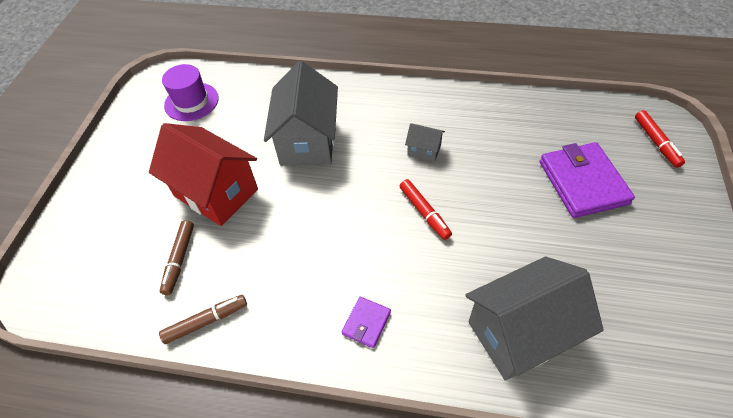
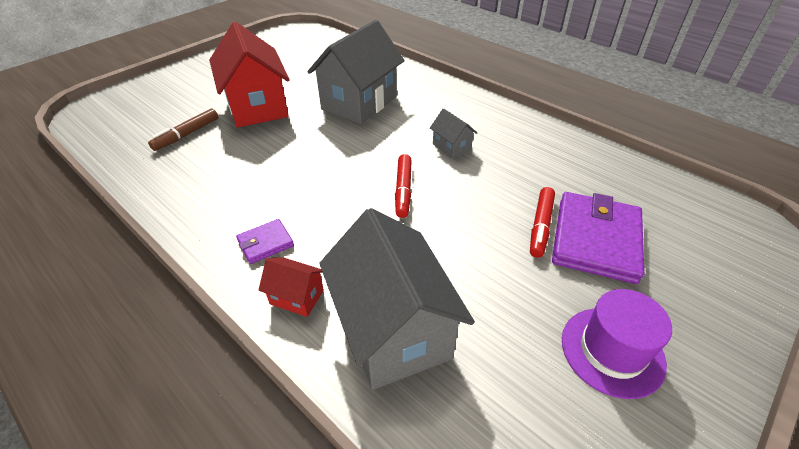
camera: 30 degrees right, 10 degrees down
brown marker [159,295,247,344] -> none
purple hat [162,64,219,121] -> purple hat moved to [562,289,672,399]
grey house [465,257,604,381] -> grey house turned 60 degrees clockwise [319,208,475,390]
red marker [635,110,685,168] -> red marker moved to [530,187,555,258]
none -> red house [258,257,324,317]

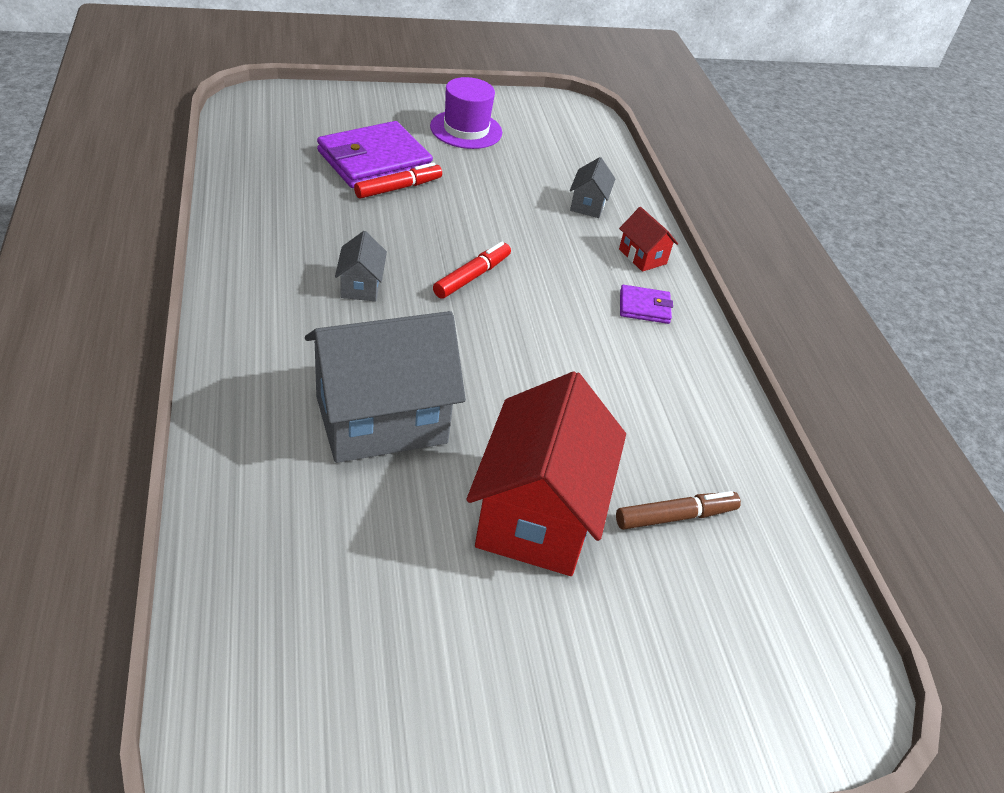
camera: 150 degrees left, 0 degrees up
grey house [319,208,475,390] -> grey house [570,157,615,218], size x0.44

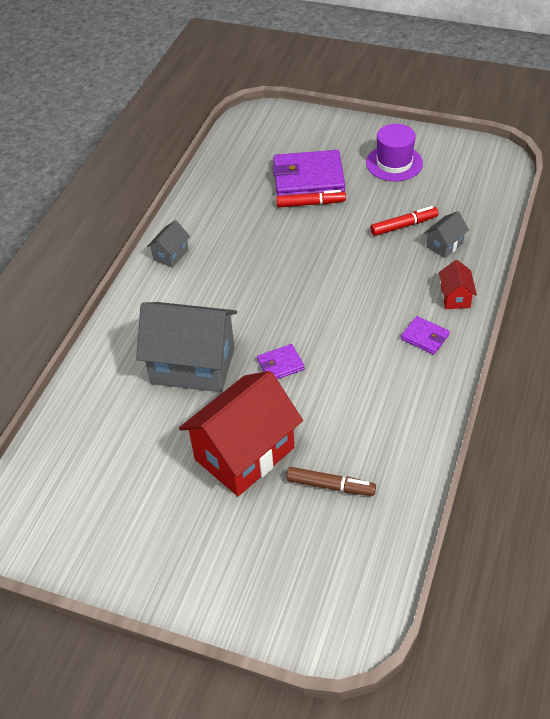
camera: 40 degrees right, 5 degrees up
grey house [335,231,387,302] -> grey house moved to [147,220,190,268]
red marker [433,242,511,299] -> red marker moved to [370,206,438,236]
none -> purple wallet [257,344,305,379]

